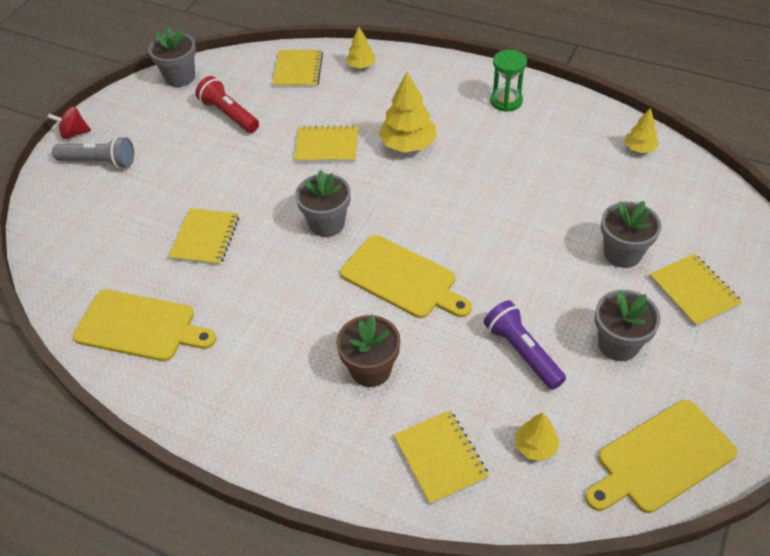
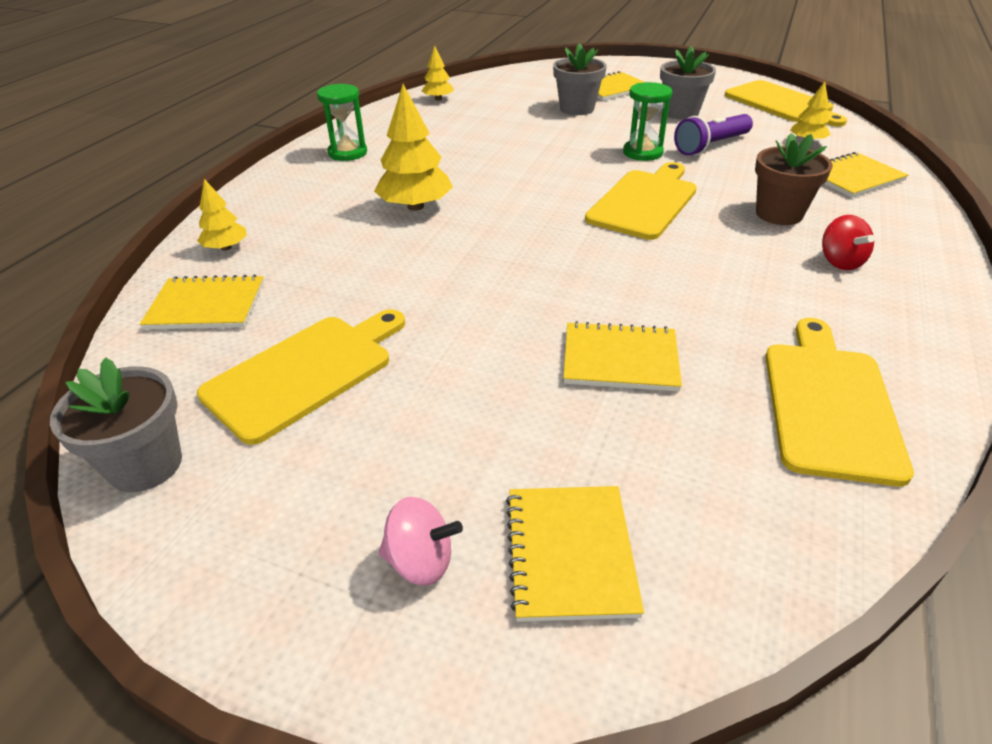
camera: 95 degrees left, 10 degrees down
red spinning top [47,106,91,139] -> red spinning top moved to [822,215,874,270]
grey flashlight [52,136,134,169] -> pink spinning top [379,497,463,586]
red flashlight [195,76,259,133] -> yellow cutting board [197,309,405,445]
yellow notebook [294,125,358,162] -> yellow notebook moved to [506,486,644,622]
grey flower pot [295,170,351,237] -> none
none -> green hourglass [623,82,673,161]

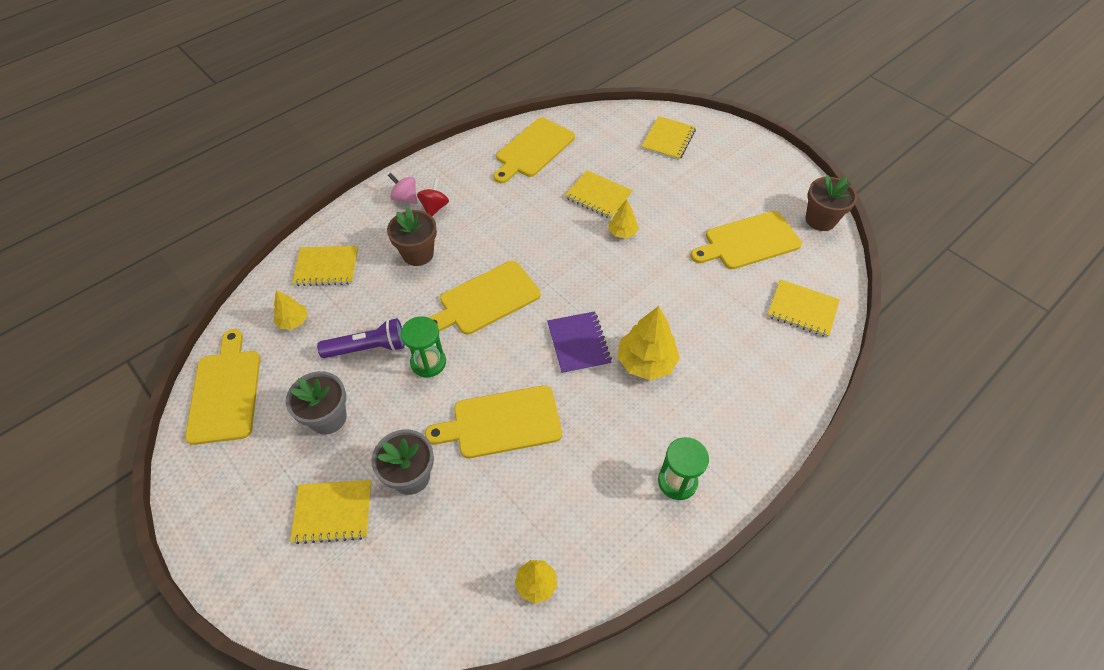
camera: 155 degrees left, 15 degrees up
grey flower pot [50,357,182,492] -> brown flower pot [806,175,857,231]
yellow tree [197,179,247,251] -> yellow tree moved to [609,199,639,239]
pink spinning top [379,497,463,586] -> pink spinning top moved to [388,173,417,204]
none -> yellow cutting board [425,385,562,458]
none -> purple notebook [547,311,612,374]

